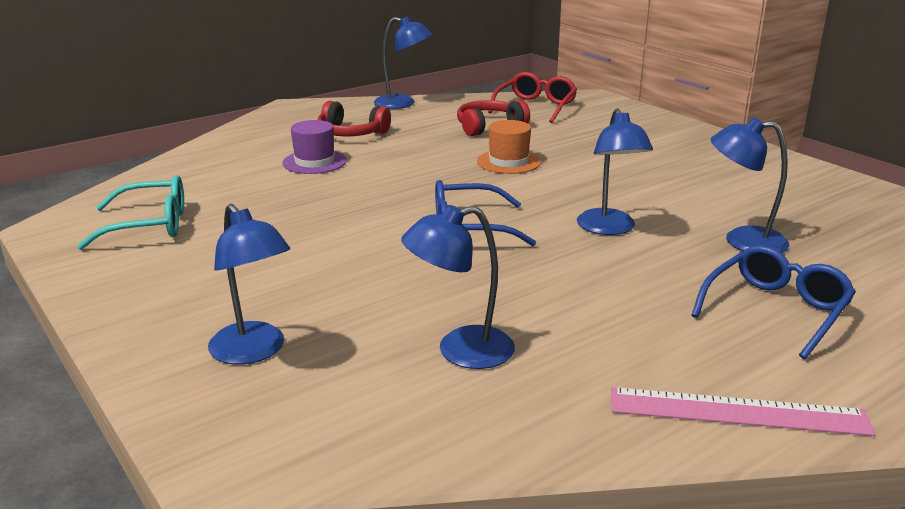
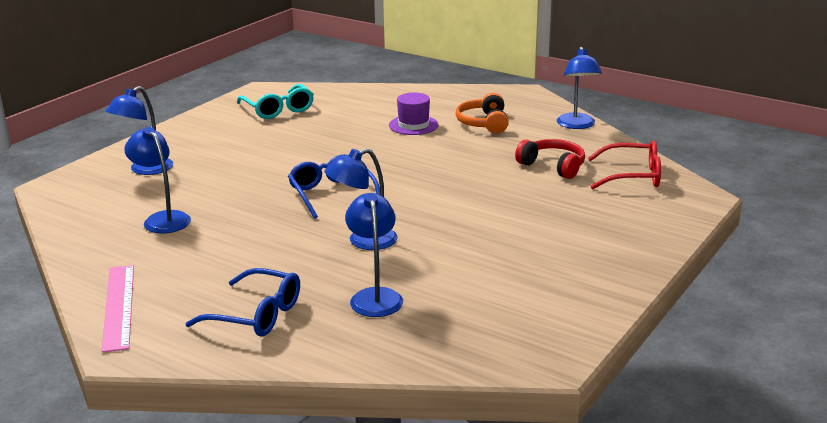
camera: 70 degrees right, 0 degrees up
red headphones [317,101,391,136] -> orange headphones [456,93,509,134]
orange hat [477,120,541,174] -> none

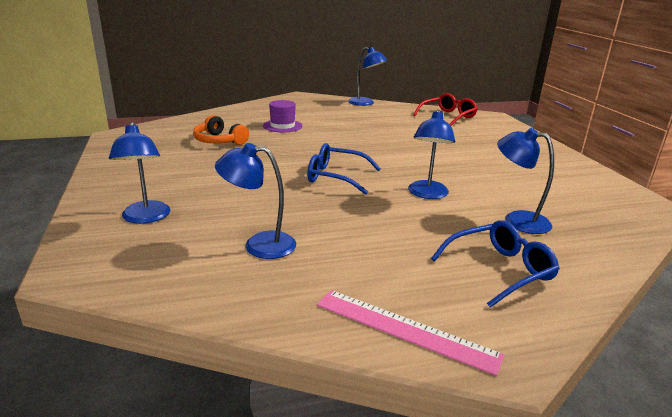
camera: 50 degrees left, 0 degrees up
turquoise glasses [237,84,314,119] -> none
orange headphones [456,93,509,134] -> orange headphones moved to [193,115,249,145]
red headphones [515,139,585,179] -> none

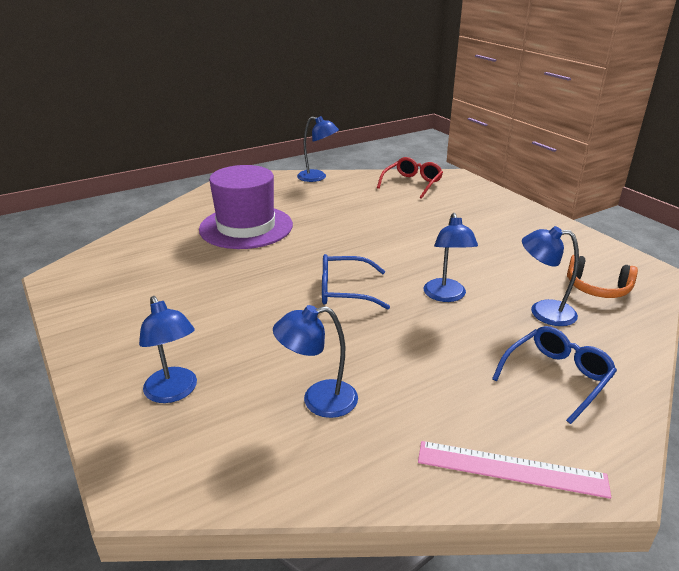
camera: 15 degrees left, 5 degrees up
orange headphones [193,115,249,145] -> orange headphones moved to [567,255,638,298]
purple hat [263,100,302,133] -> purple hat [199,165,293,249], size x2.06

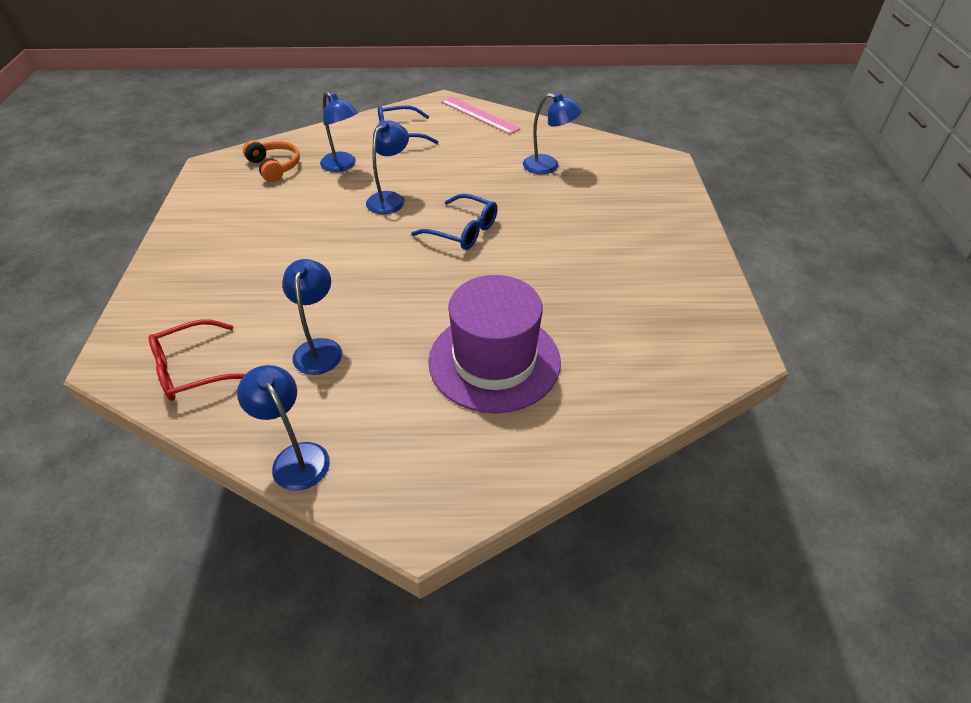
camera: 150 degrees left, 15 degrees up
blue lamp [139,296,197,403] -> blue lamp moved to [282,259,342,375]

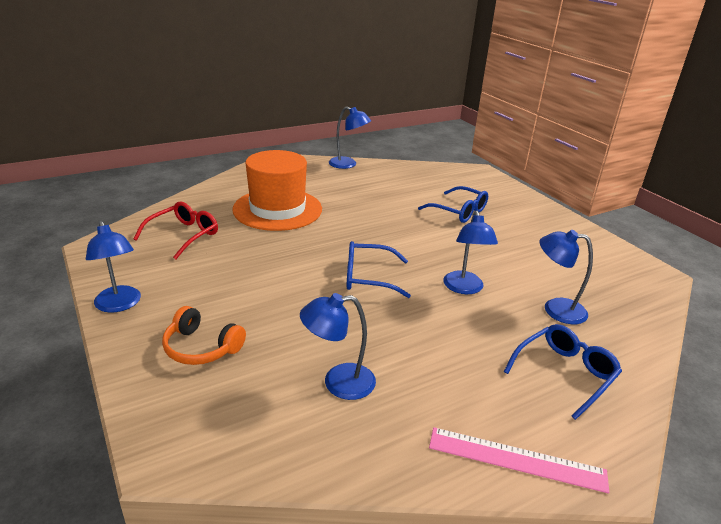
camera: 150 degrees right, 15 degrees down
red glasses [149,320,245,401] -> red glasses moved to [133,201,218,259]
orange headphones [243,140,300,182] -> orange headphones moved to [162,306,246,365]
blue lamp [282,259,342,375] -> blue lamp moved to [86,220,141,313]
purple hat [428,275,561,413] -> orange hat [232,150,322,231]
none -> blue glasses [418,186,488,223]

